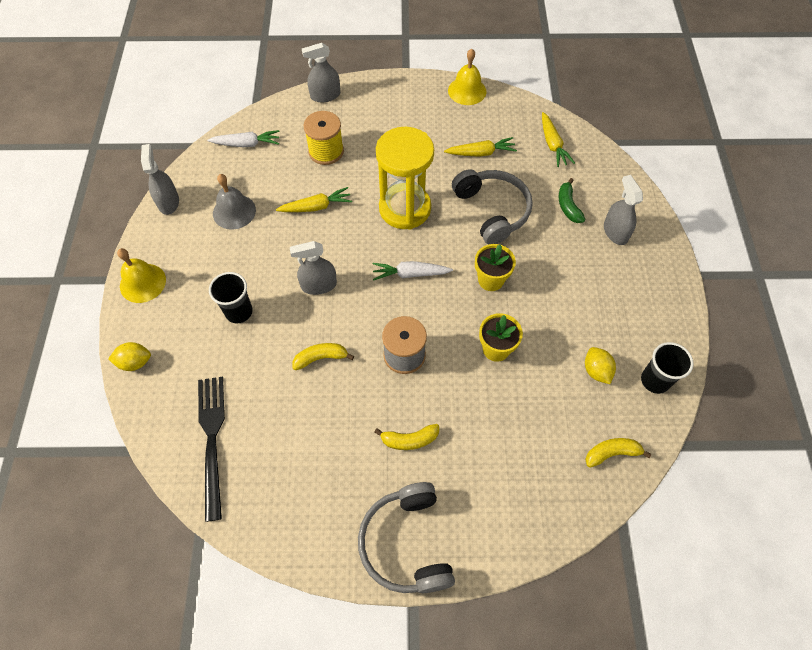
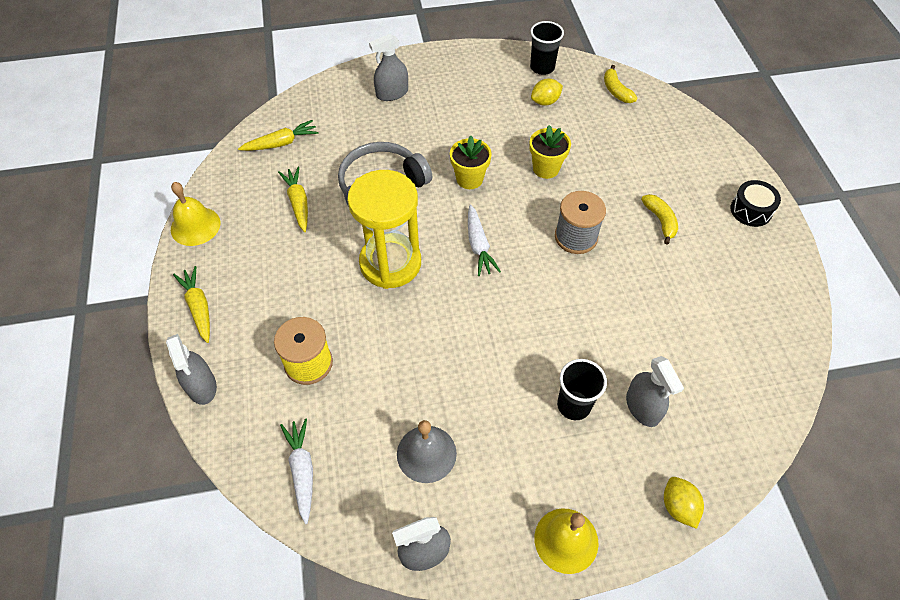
camera: 100 degrees left, 5 degrees down
black fork [198,377,225,522] -> none
yellow carrot [276,187,352,212] -> yellow carrot moved to [173,266,210,343]
grey spray bottle [290,241,337,295] -> grey spray bottle moved to [626,356,684,427]
yellow banana [293,343,354,370] -> none
grey headphones [358,482,455,593] -> black drum [731,180,781,227]
green banana [559,178,586,223] -> none

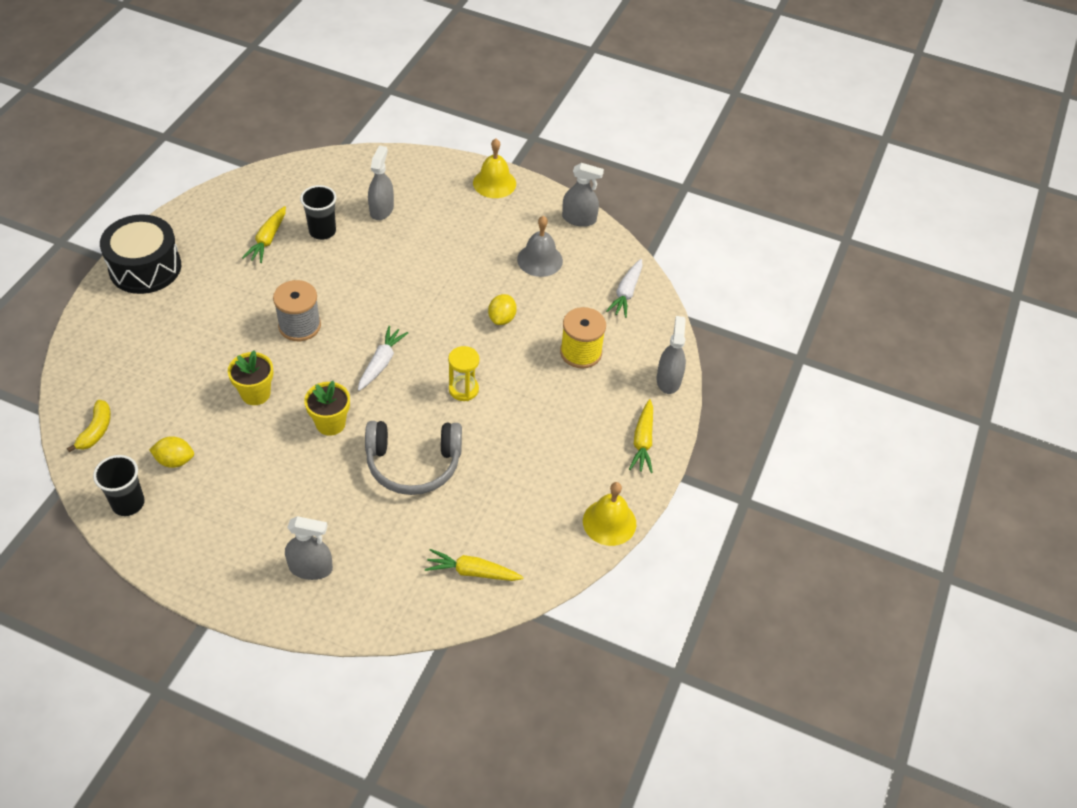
camera: 150 degrees left, 5 degrees down
yellow carrot [278,167,308,232] -> yellow carrot moved to [242,206,286,263]
yellow hourglass [347,170,421,289] -> yellow hourglass [448,346,479,401], size x0.50
black cup [557,359,607,420] -> black cup moved to [300,185,336,240]
yellow banana [641,194,678,245] -> none
yellow lemon [664,477,704,529] -> yellow lemon moved to [488,294,517,325]
black drum [731,180,781,227] -> black drum [100,214,181,294], size x1.79

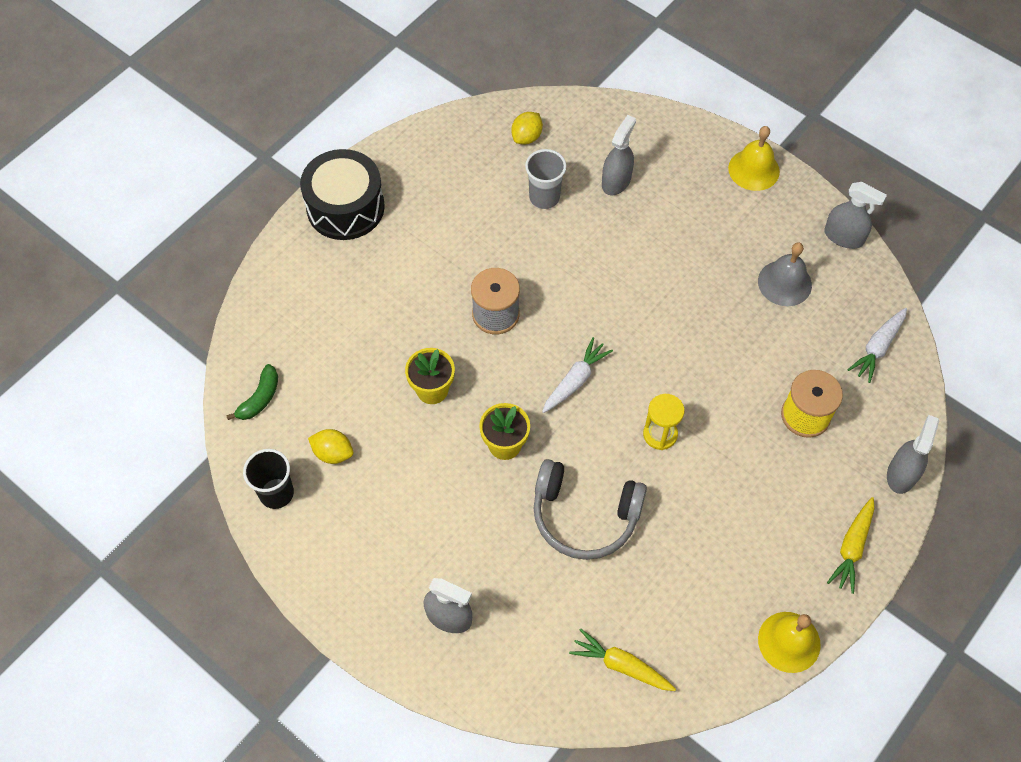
camera: 20 degrees right, 10 degrees up
yellow banana [67,400,111,452] -> green banana [226,364,278,420]
yellow carrot [242,206,286,263] -> none
black cup [300,185,336,240] -> grey cup [525,149,567,209]
yellow lemon [488,294,517,325] -> yellow lemon moved to [511,112,543,145]

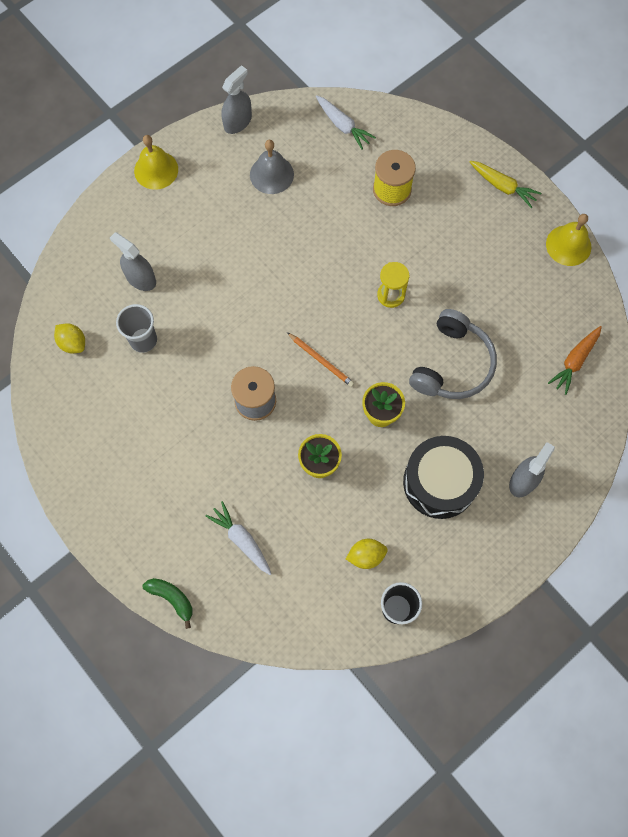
camera: 80 degrees left, 10 degrees up
green banana [226,364,278,420] -> green banana moved to [142,578,193,629]
black drum [300,149,385,240] -> black drum moved to [403,436,484,519]
yellow lemon [308,429,354,464] -> yellow lemon turned 45 degrees clockwise [346,539,388,569]
white carrot [542,337,613,413] -> white carrot moved to [206,501,271,575]
yellow carrot [569,629,676,691] -> orange carrot [548,326,602,395]
grey spray bottle [887,415,939,494] -> none
none -> orange pencil [287,332,355,387]

